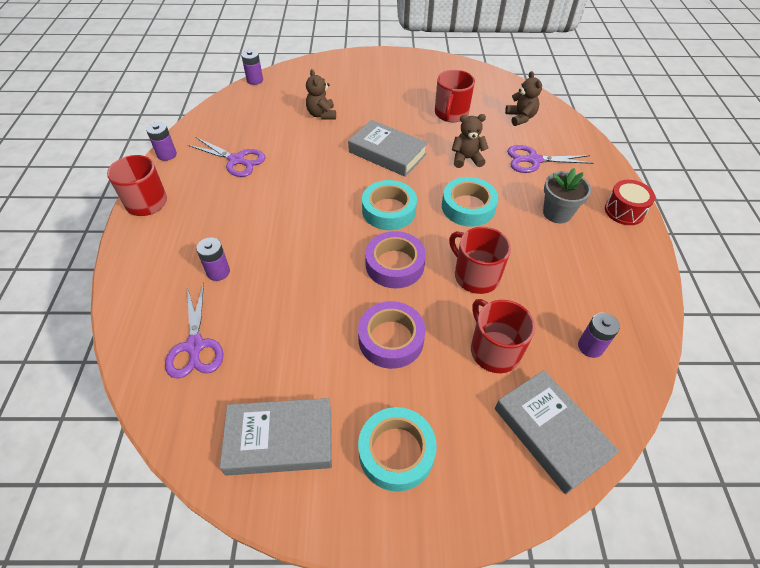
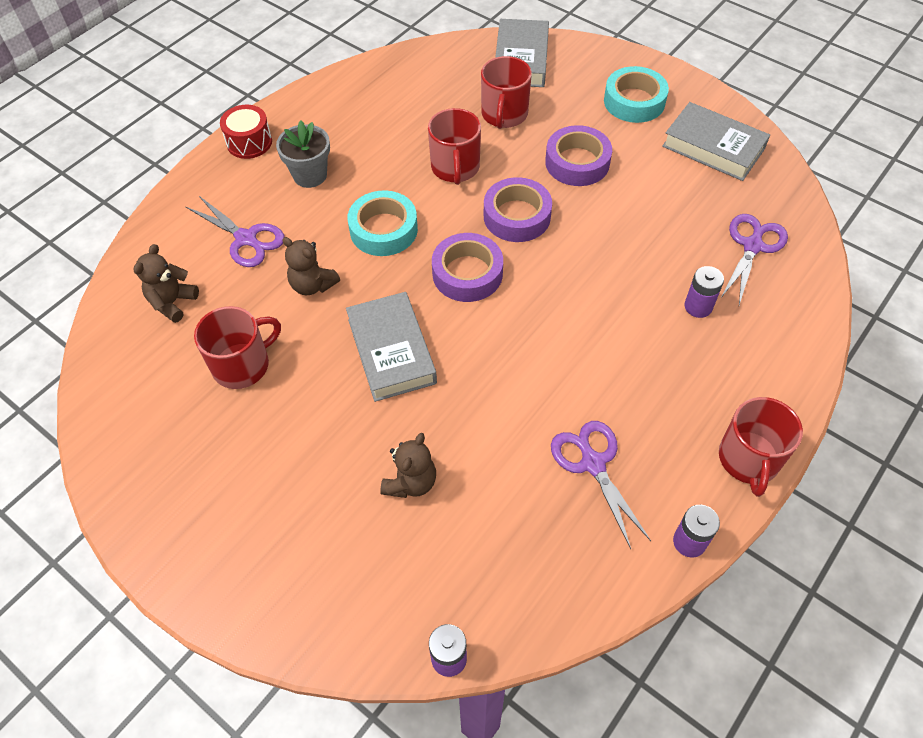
camera: 140 degrees left, 5 degrees up
turquoise tape [362,180,417,230] -> purple tape [432,233,503,302]
purple battery [578,313,620,358] -> none

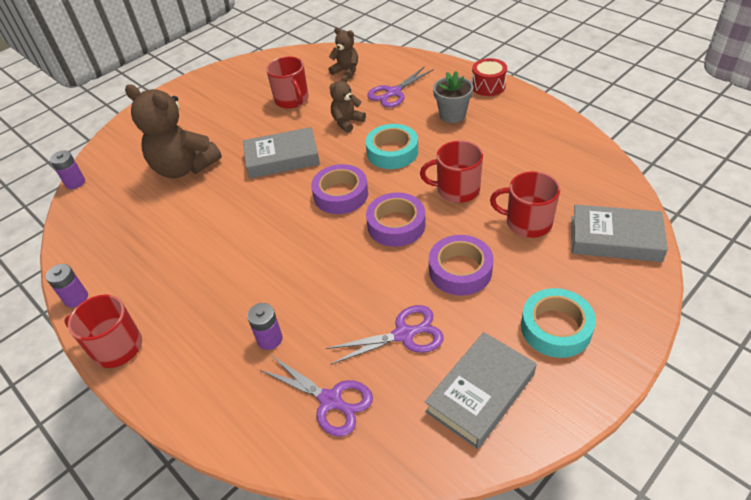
camera: 100 degrees right, 10 degrees down
brown teddy bear [380,433,436,498] -> brown teddy bear [125,84,222,178], size x1.94
purple scissors [551,421,651,549] -> purple scissors moved to [326,305,444,365]

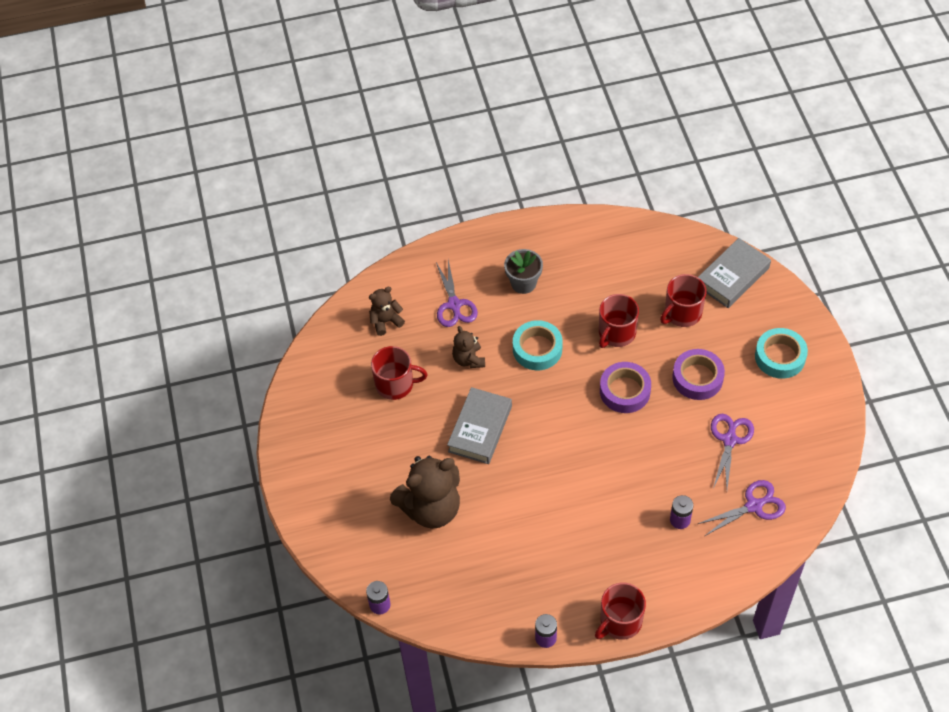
camera: 60 degrees left, 10 degrees up
purple tape [311,164,368,214] -> none
grey book [425,332,537,449] -> none
red drum [472,58,507,96] -> none

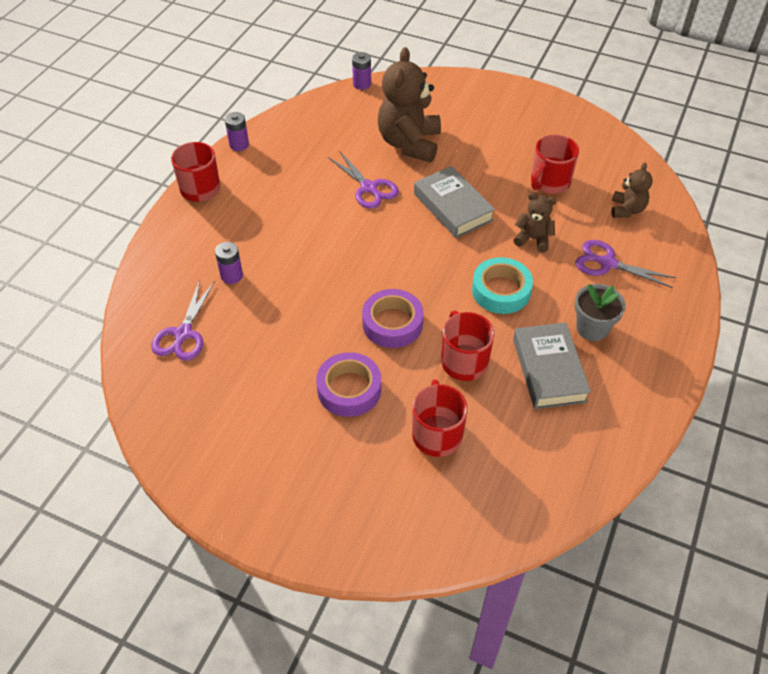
camera: 125 degrees right, 5 degrees down
grey book [698,238,771,308] -> grey book moved to [513,322,591,409]
purple scissors [711,414,754,489] -> purple scissors moved to [328,151,399,209]
turquoise tape [755,328,808,379] -> none

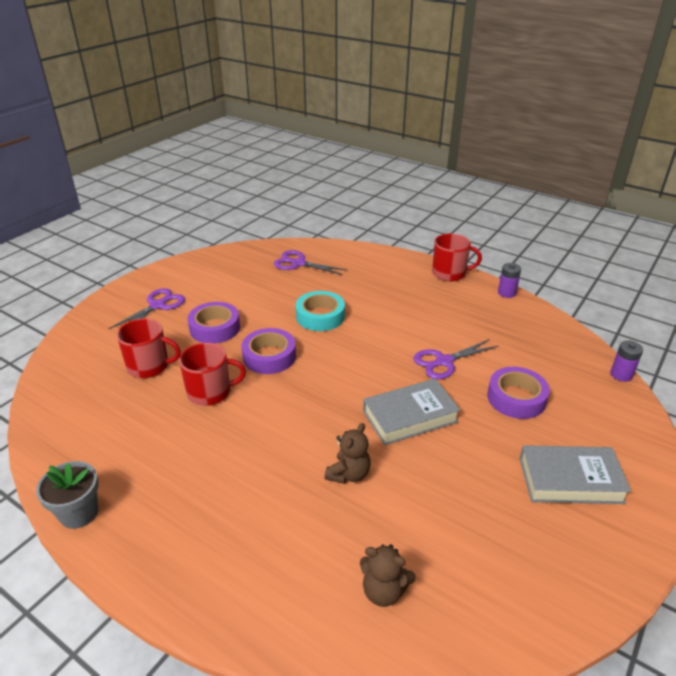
camera: 100 degrees right, 15 degrees down
purple battery [215,242,243,284] -> none
brown teddy bear [378,47,441,163] -> purple tape [487,367,550,419]
turquoise tape [472,257,533,314] -> turquoise tape moved to [296,291,345,331]
grey book [513,322,591,409] -> grey book moved to [519,445,631,504]
red mug [531,134,579,194] -> none
purple scissors [575,240,676,288] -> purple scissors moved to [108,288,185,329]
grey flower pot [575,284,626,341] -> grey flower pot moved to [36,461,99,529]

